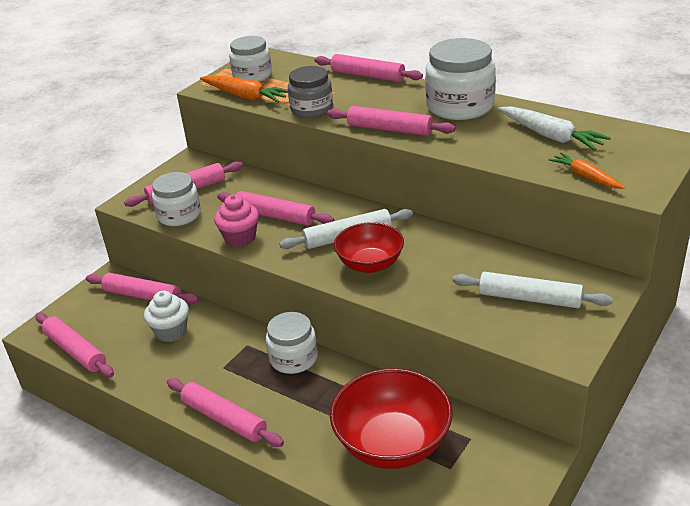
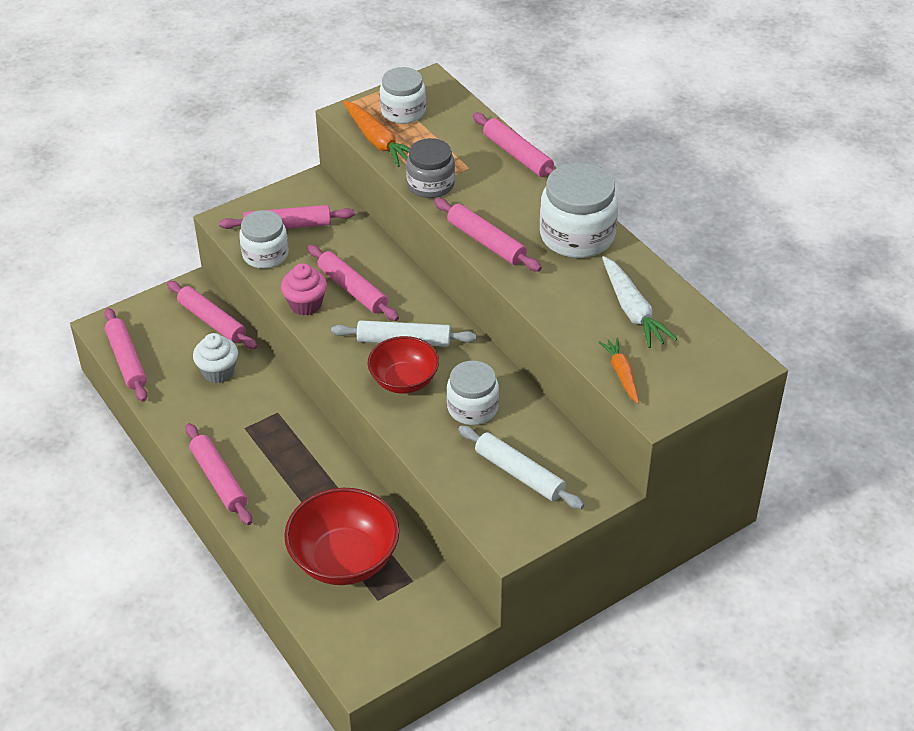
camera: 20 degrees right, 10 degrees up
white jar [266,312,318,374] -> white jar moved to [447,361,499,425]

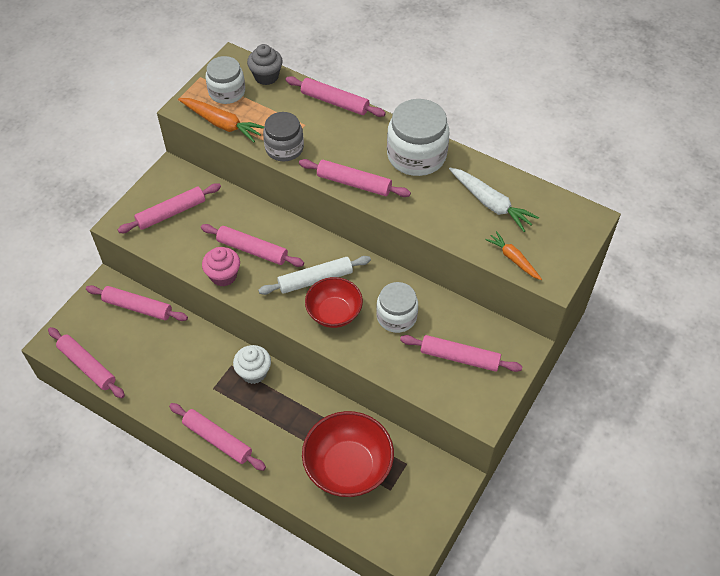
camera: 25 degrees left, 10 degrees up
white cupcake [193,333,238,383] -> white cupcake moved to [233,345,271,384]
white jar [239,210,289,269] -> none
white rolling pin [458,425,584,509] -> pink rolling pin [400,335,523,372]
none -> grey cupcake [247,44,283,85]

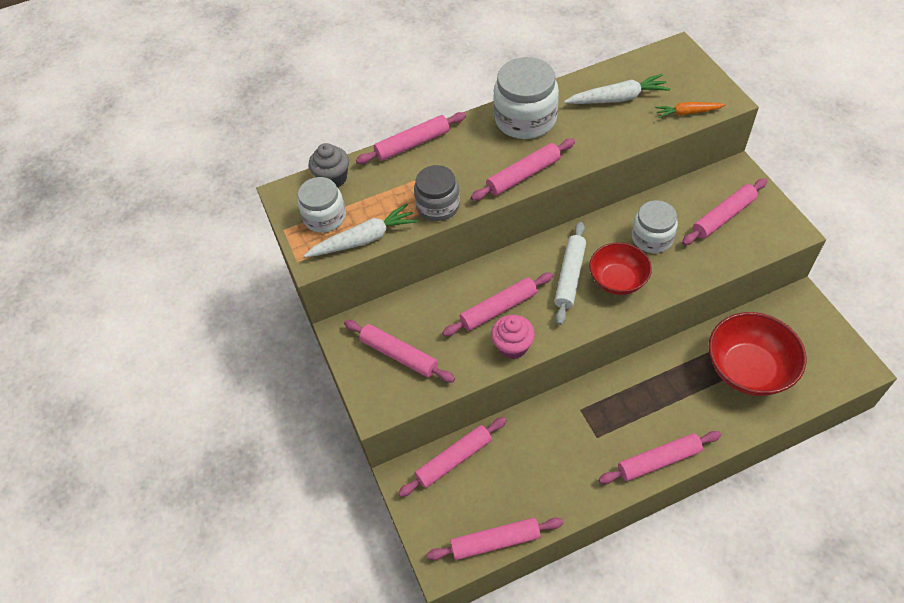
camera: 50 degrees left, 0 degrees up
pink rolling pin [118,183,221,233] -> pink rolling pin turned 60 degrees counterclockwise [344,320,455,382]
orange carrot [178,98,265,142] -> white carrot [304,204,418,257]
white cupcake [233,345,271,384] -> none

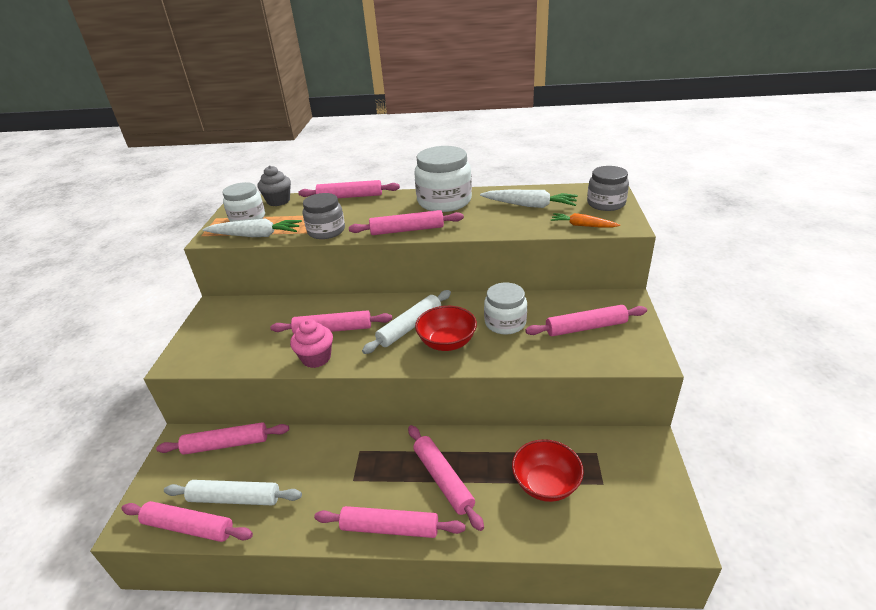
camera: 25 degrees right, 20 degrees down
pink rolling pin [344,320,455,382] -> pink rolling pin moved to [408,425,484,531]
red bowl [708,312,806,396] -> red bowl [512,439,584,502], size x0.65
none -> white rolling pin [164,480,302,505]
none -> grey jar [587,166,629,211]

